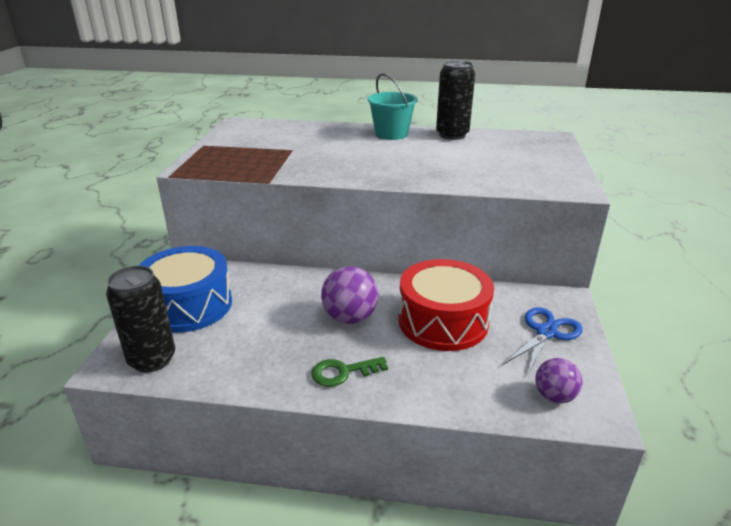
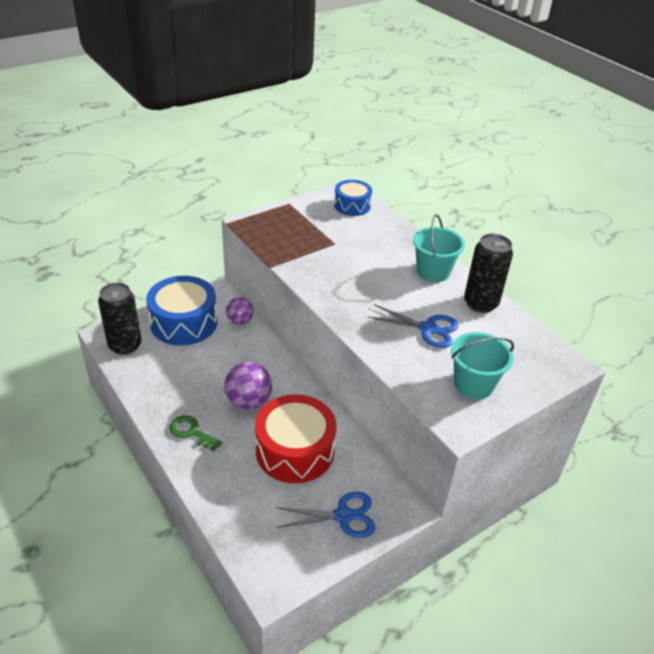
camera: 45 degrees right, 10 degrees up
purple ball [535,358,582,403] -> purple ball moved to [226,297,254,325]
none -> blue drum [334,180,372,216]
none -> blue scissors [368,304,459,348]
none -> turquoise bucket [451,332,514,399]

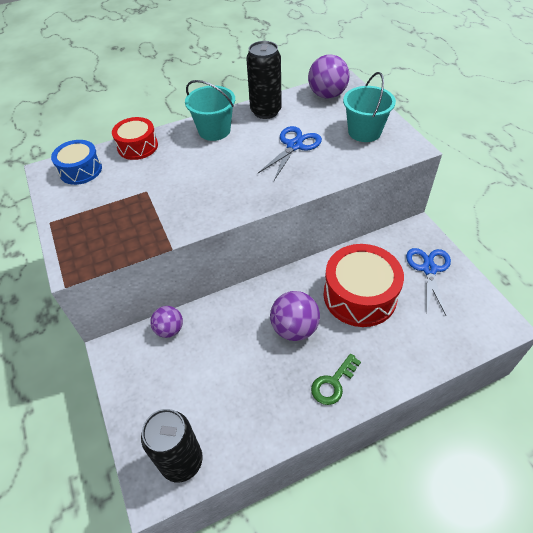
camera: 75 degrees left, 10 degrees up
blue drum [146,276,217,346] -> none
none -> red drum [112,117,158,160]
none -> purple ball [308,55,350,99]

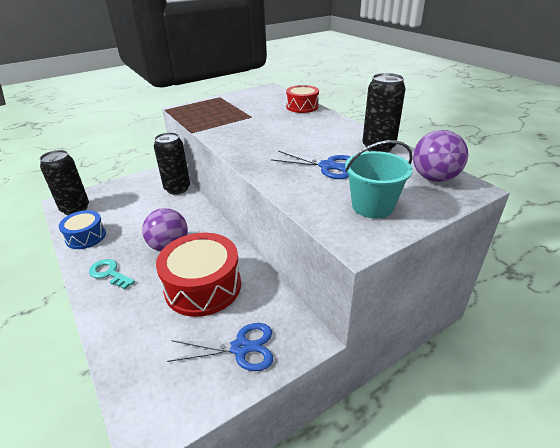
camera: 80 degrees right, 15 degrees down
blue drum [51,140,102,185] -> blue drum moved to [59,210,106,249]
purple ball [150,306,183,338] -> black can [154,132,190,195]
turquoise bucket [185,80,235,141] -> none
green key [311,354,361,405] -> turquoise key [89,259,135,290]

